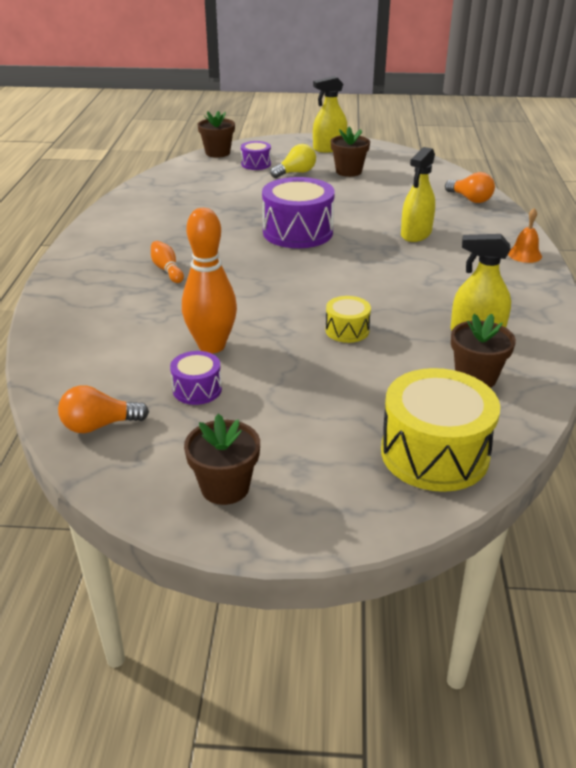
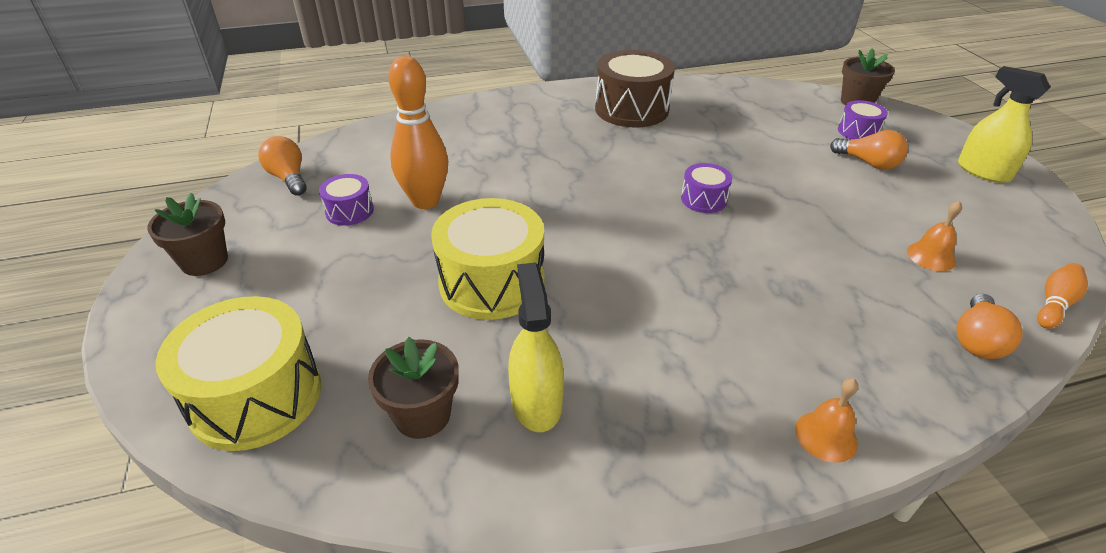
camera: 70 degrees right, 5 degrees up
orange bowling pin [151,241,184,283] -> orange bowling pin moved to [1037,263,1088,329]
purple drum [262,177,335,248] -> purple drum [681,163,732,213], size x0.51
yellow light bulb [270,144,316,178] -> orange light bulb [830,130,908,170]
yellow drum [326,296,371,343] -> yellow drum [431,198,545,320], size x1.98
brown flower pot [331,127,370,177] -> none
yellow spray bottle [401,147,435,242] -> none
none -> brown drum [595,50,675,128]
none -> orange bell [907,201,962,271]

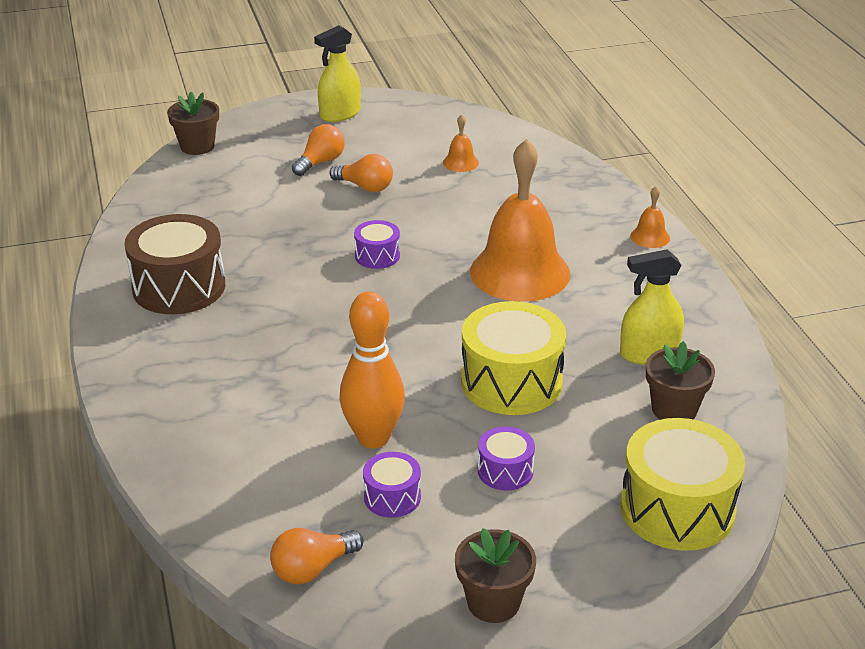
camera: 90 degrees left, 5 degrees down
purple drum [838,100,888,139] -> purple drum moved to [478,427,535,490]
orange light bulb [956,294,1023,359] -> orange light bulb moved to [329,154,393,192]
orange bowling pin [1037,263,1088,329] -> none
none -> orange bell [470,139,570,302]

